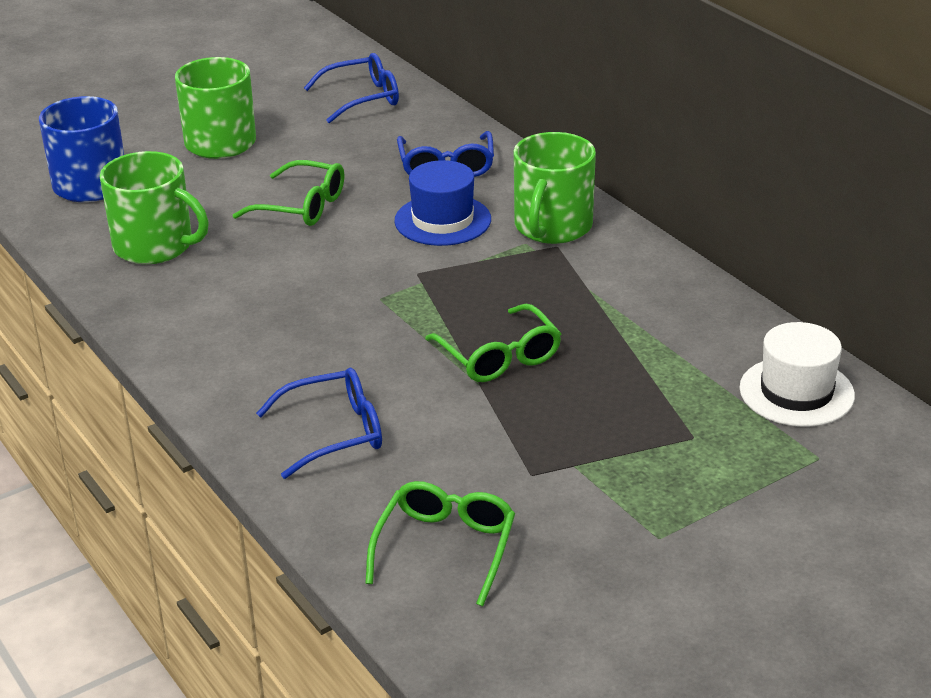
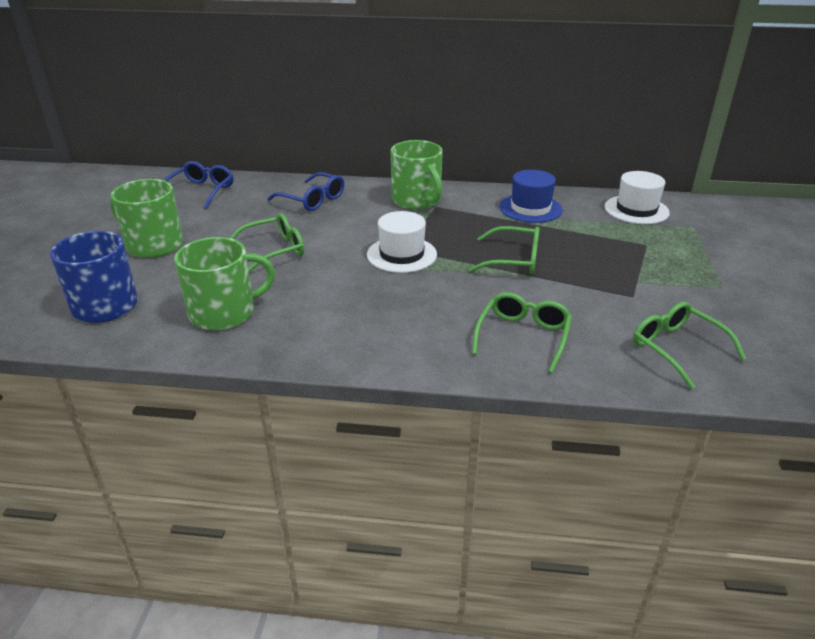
camera: 50 degrees left, 0 degrees up
blue glasses [256,368,382,479] -> green glasses [472,292,572,373]
blue hat [394,160,491,246] -> blue hat moved to [499,170,563,223]
none -> white hat [367,211,437,273]

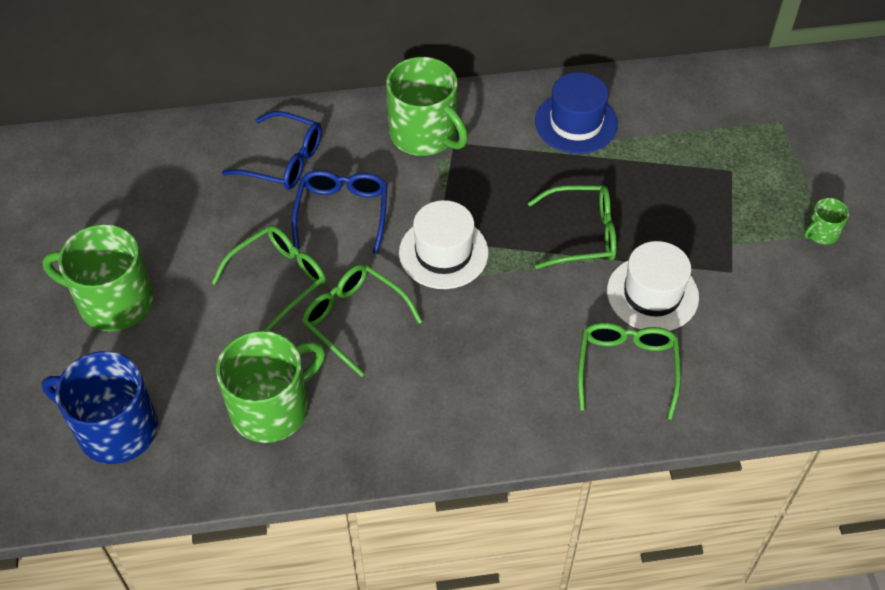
camera: 15 degrees left, 20 degrees up
blue glasses [164,161,233,209] -> blue glasses moved to [292,170,387,254]
white hat [605,171,670,224] -> white hat moved to [607,241,699,331]
green glasses [633,302,746,389] -> green glasses moved to [301,264,423,377]
none -> green mug [804,198,849,245]

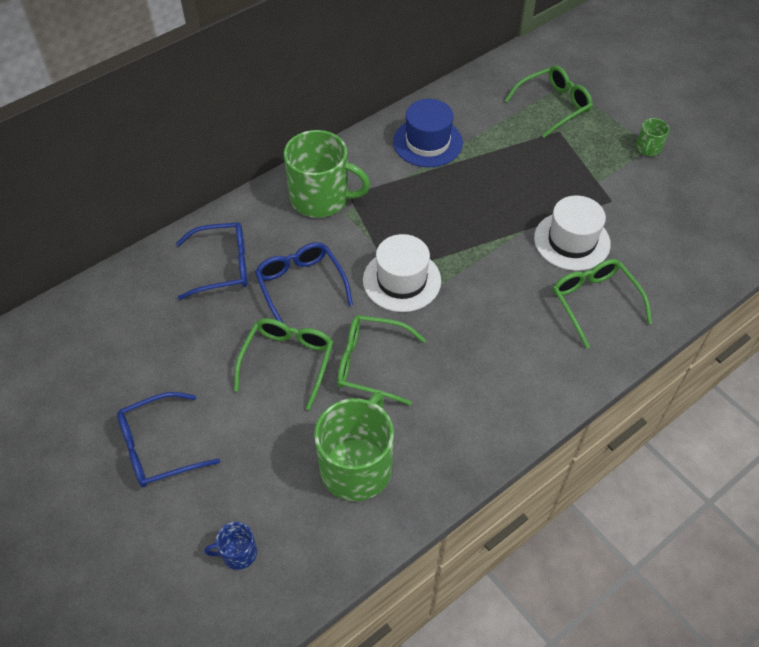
camera: 30 degrees left, 0 degrees up
green mug [42,224,154,331] -> blue glasses [117,392,220,487]
blue mug [42,351,158,464] -> blue mug [204,522,257,570], size x0.46
green glasses [528,185,617,269] -> green glasses moved to [505,65,593,138]

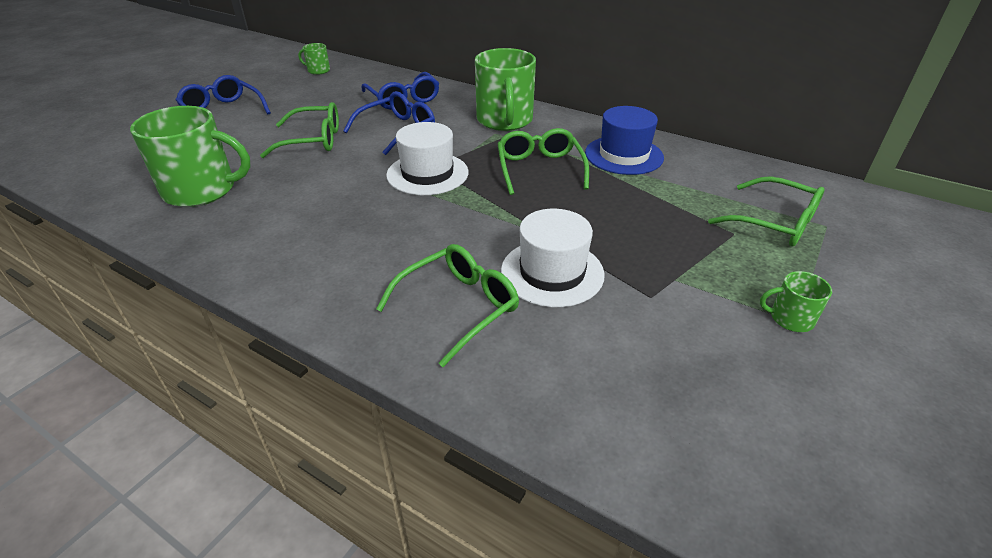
camera: 70 degrees right, 15 degrees down
blue mug [204,522,257,570] -> none
green glasses [337,315,426,405] -> green glasses moved to [498,128,589,195]
none -> green mug [298,43,330,75]

